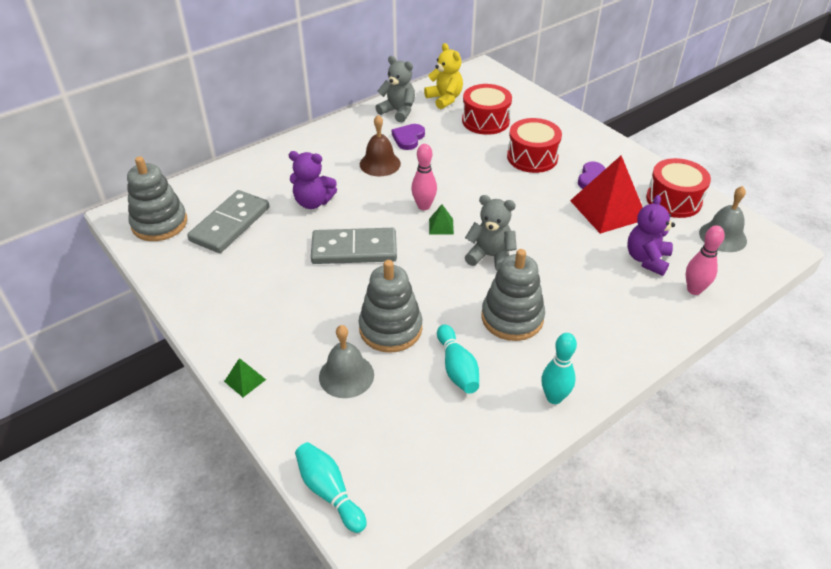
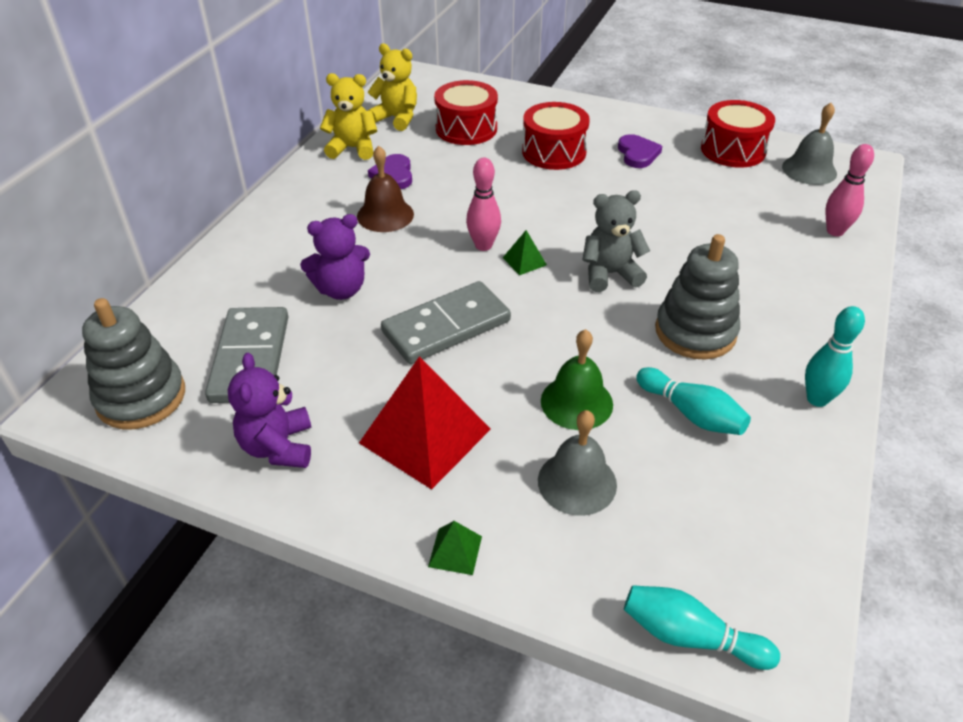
camera: 30 degrees left, 0 degrees up
grey stacking toy [359,260,422,353] -> green bell [541,329,613,430]
grey teddy bear [375,56,415,122] -> yellow teddy bear [320,73,377,160]
red pyramid [570,156,643,234] -> red pyramid moved to [359,356,491,490]
purple teddy bear [627,195,675,276] -> purple teddy bear moved to [228,353,312,468]

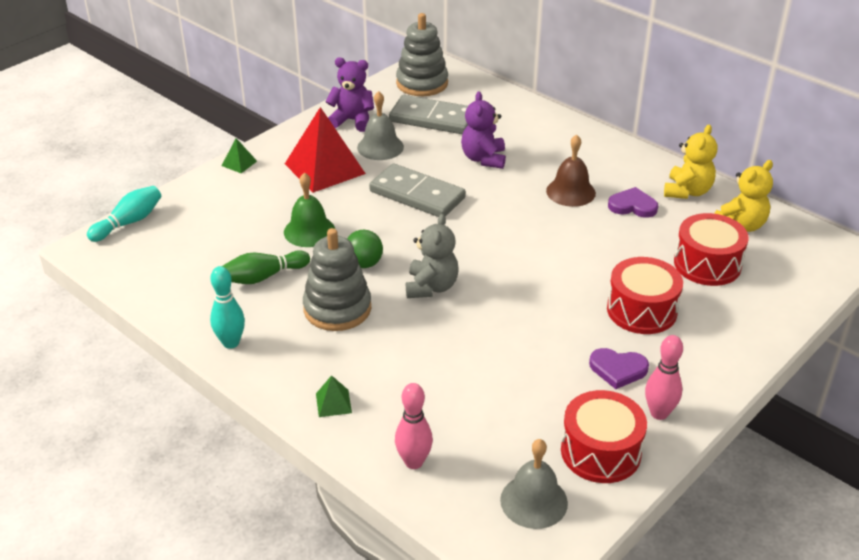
camera: 110 degrees right, 5 degrees down
grey domino [381,281,511,364] -> grey domino turned 45 degrees counterclockwise [369,163,466,217]
pink bowling pin [466,158,501,251] -> pink bowling pin moved to [645,335,683,420]
green pyramid [503,230,547,275] -> green pyramid moved to [316,375,352,417]
grey bell [538,410,617,516] -> grey bell moved to [357,91,404,160]
turquoise bowling pin [636,367,751,435] -> green bowling pin [222,250,310,284]
none -> green ball [347,230,383,268]

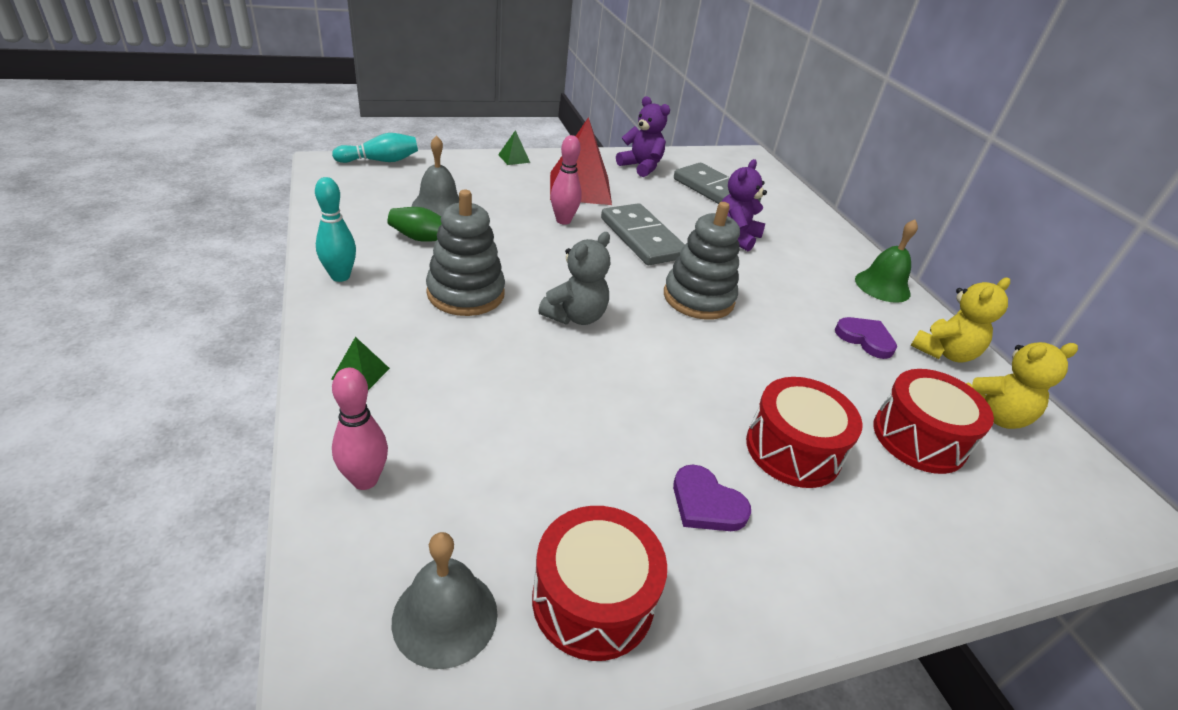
camera: 25 degrees right, 0 degrees up
green bell [284,172,335,247] -> green bell moved to [855,220,918,303]
green ball [347,230,383,268] -> none
grey bell [357,91,404,160] -> grey bell moved to [412,135,459,216]
grey stacking toy [396,13,448,96] -> grey stacking toy moved to [664,202,740,320]
brown bell [546,134,596,207] -> none
pink bowling pin [645,335,683,420] -> pink bowling pin moved to [551,135,582,225]

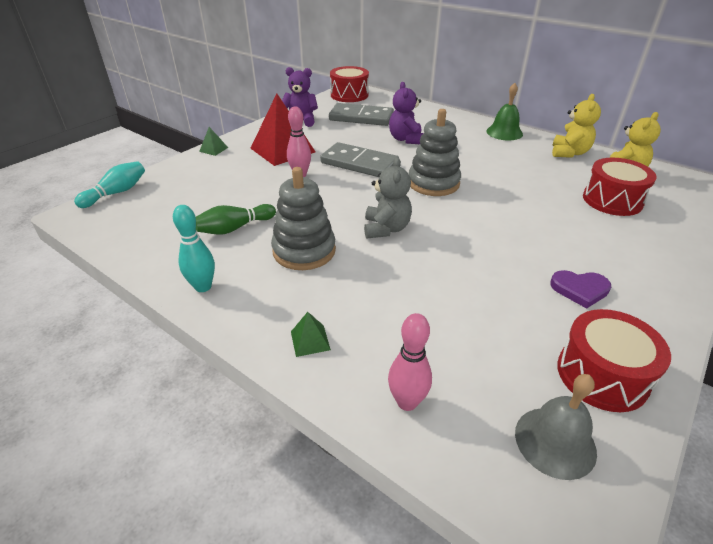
camera: 30 degrees left, 0 degrees up
grey bell [412,135,459,216] -> none
red drum [746,377,863,488] -> red drum moved to [330,66,369,102]
purple heart [835,317,897,359] -> none

